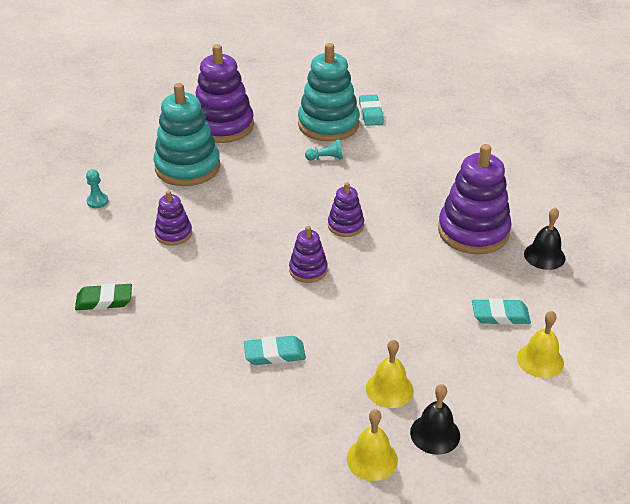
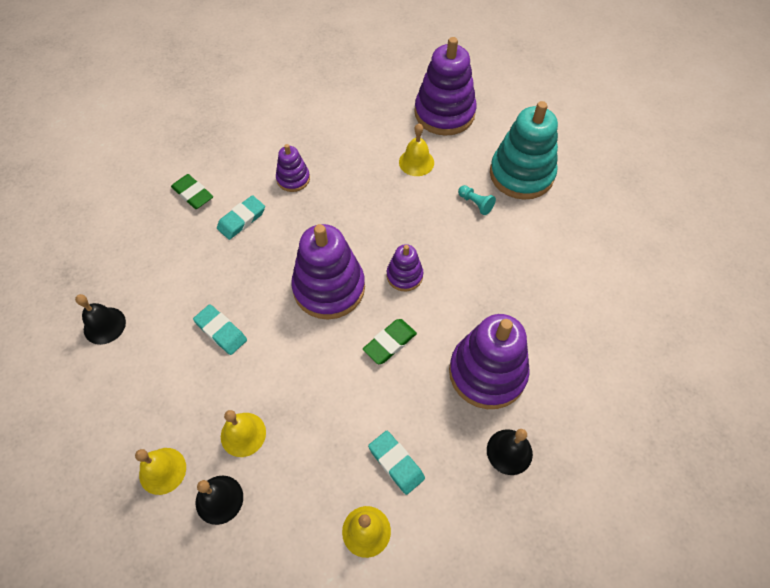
camera: 50 degrees right, 20 degrees up
turquoise pawn [86,169,109,208] -> none
turquoise stacking toy [153,83,220,186] -> none
purple stacking toy [289,226,328,283] -> purple stacking toy [291,224,365,320], size x1.94
turquoise eraser [359,95,384,126] -> turquoise eraser moved to [217,195,265,240]
none -> black bell [75,294,126,345]
none -> green eraser [363,319,417,364]
none -> yellow bell [399,124,434,176]

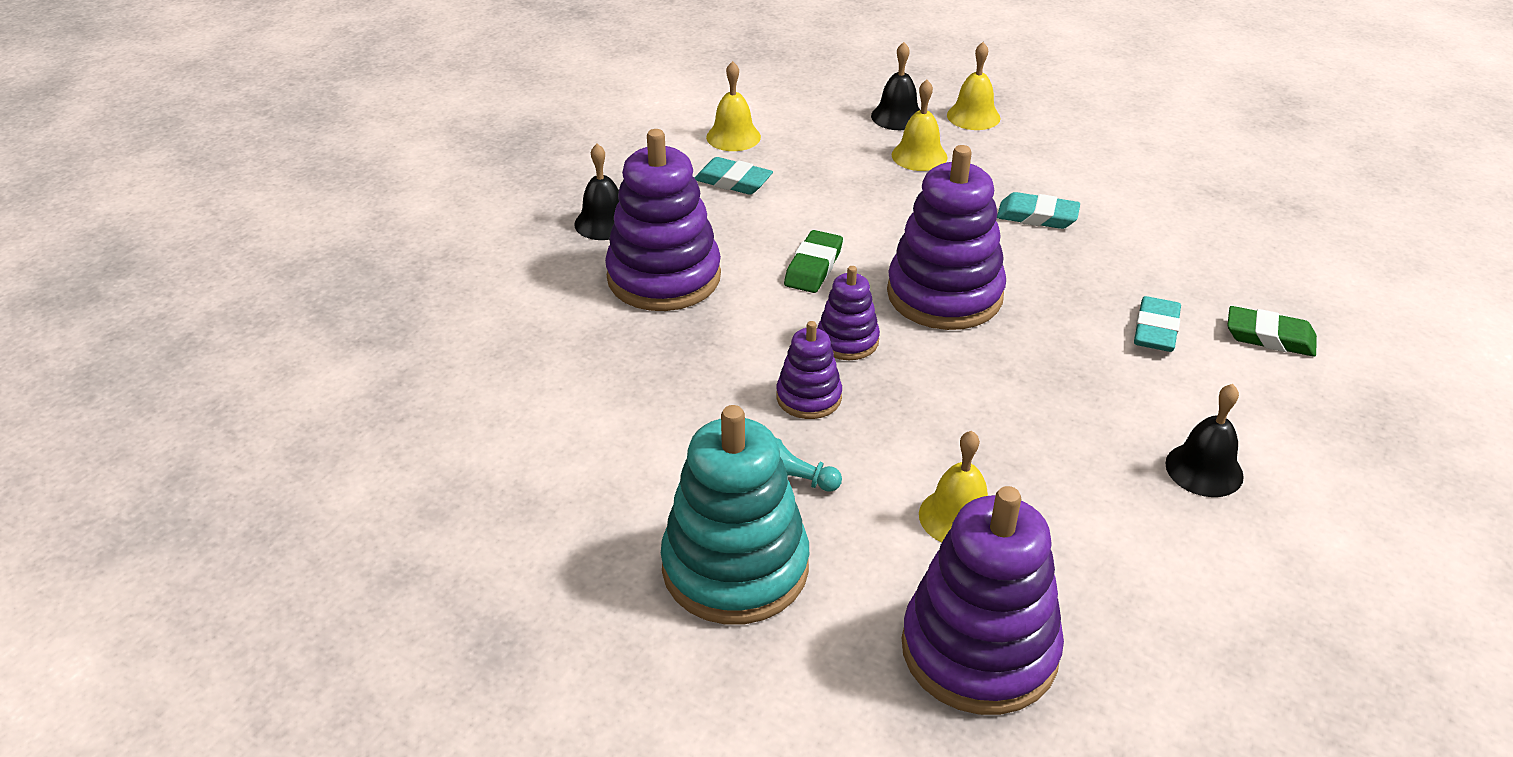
camera: 155 degrees right, 20 degrees down
black bell [75,294,126,345] -> black bell moved to [1165,384,1244,497]
purple stacking toy [276,144,310,192] -> purple stacking toy moved to [776,321,842,419]

